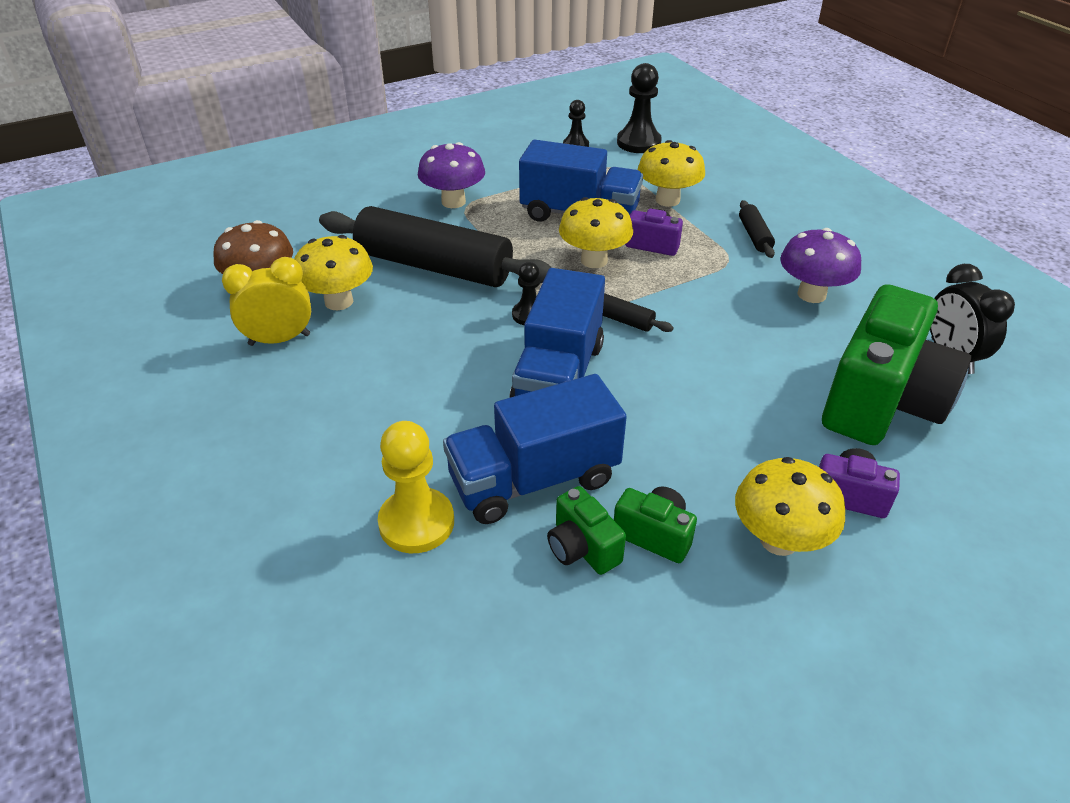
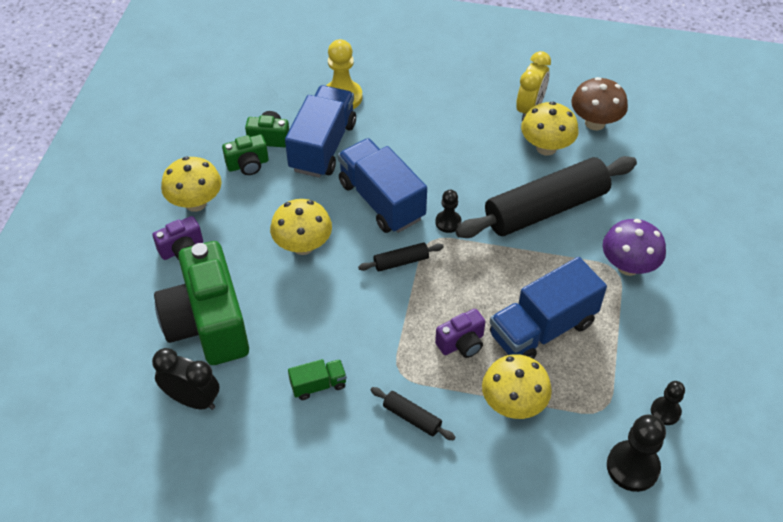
camera: 130 degrees right, 10 degrees up
yellow mushroom [559,197,633,268] -> yellow mushroom moved to [270,199,332,255]
purple mushroom [780,228,861,303] -> green truck [288,359,347,400]

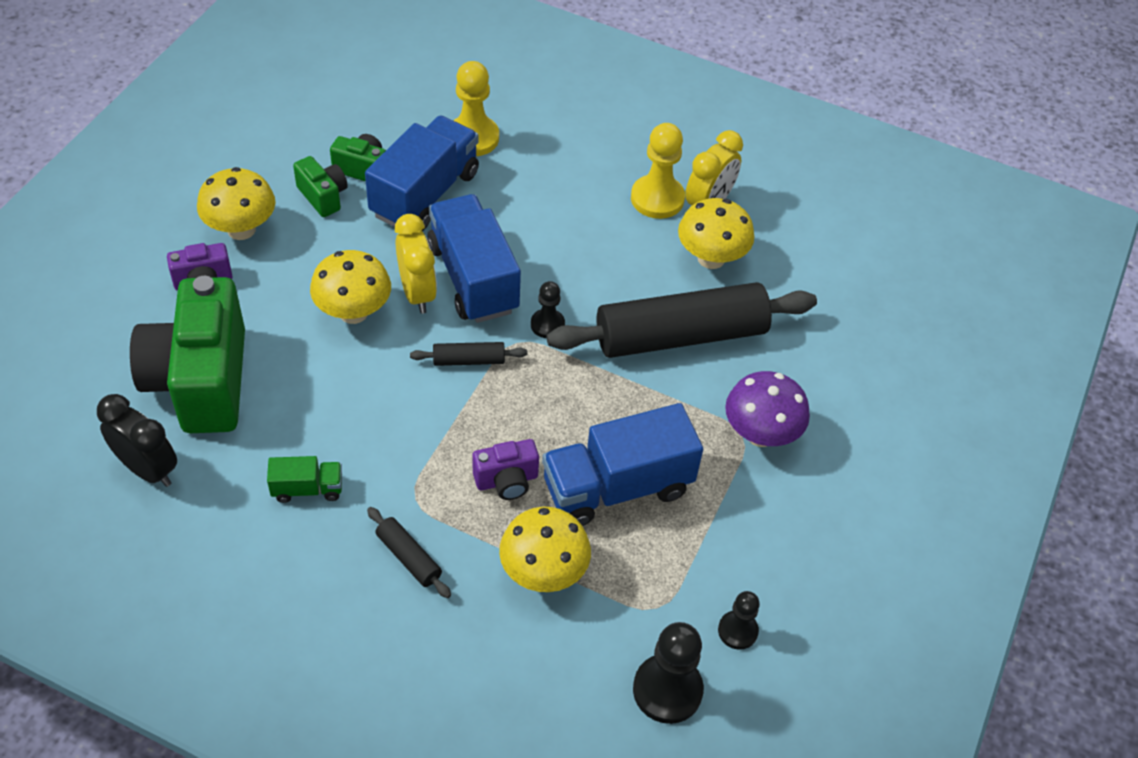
camera: 10 degrees right, 0 degrees up
green camera [222,134,269,175] -> green camera turned 120 degrees counterclockwise [293,156,348,217]
brown mushroom [571,77,628,131] -> none
none -> yellow clock [395,214,437,314]
none -> yellow pawn [631,123,685,219]

